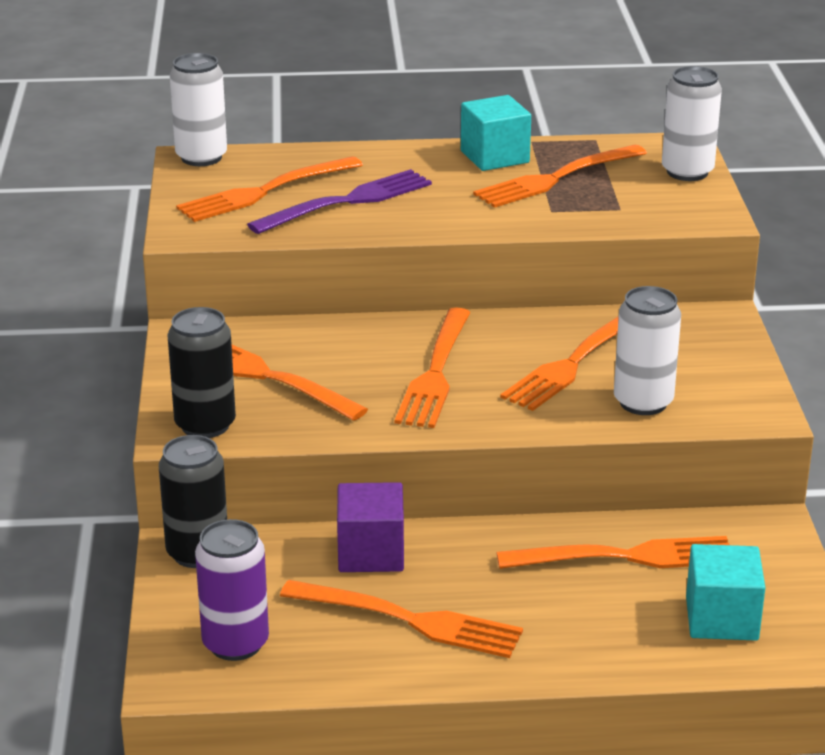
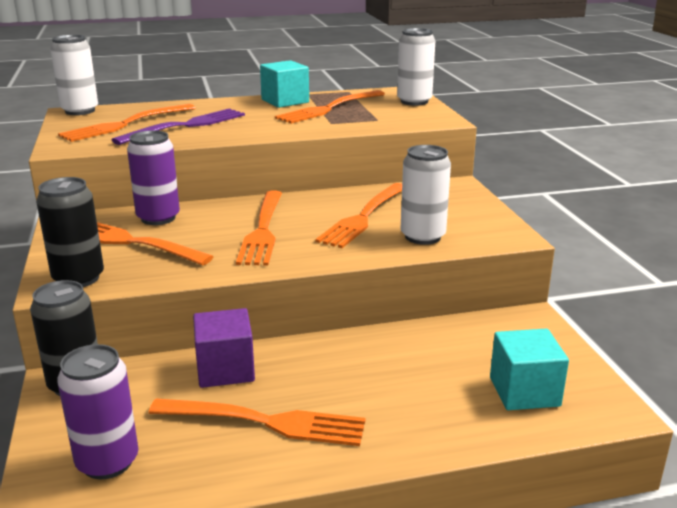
camera: 10 degrees left, 5 degrees down
orange fork [496,536,730,569] -> none
none -> purple can [127,130,180,225]

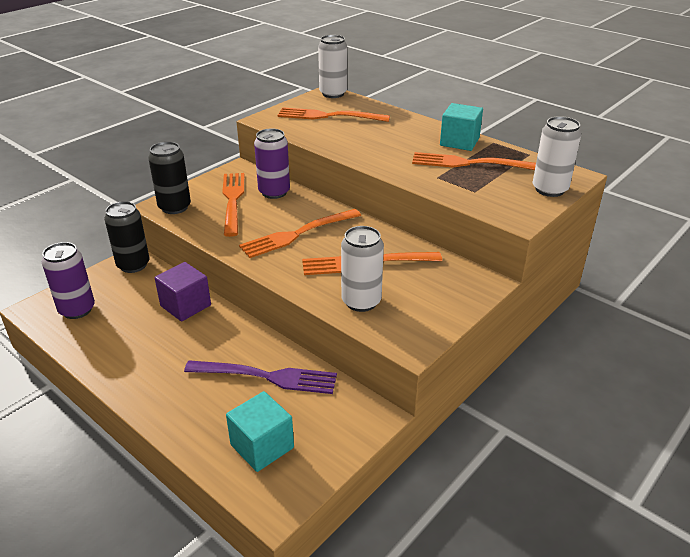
camera: 55 degrees right, 10 degrees up
purple fork [111,109,245,145] -> purple fork moved to [184,360,337,394]
orange fork [148,398,366,446] -> none

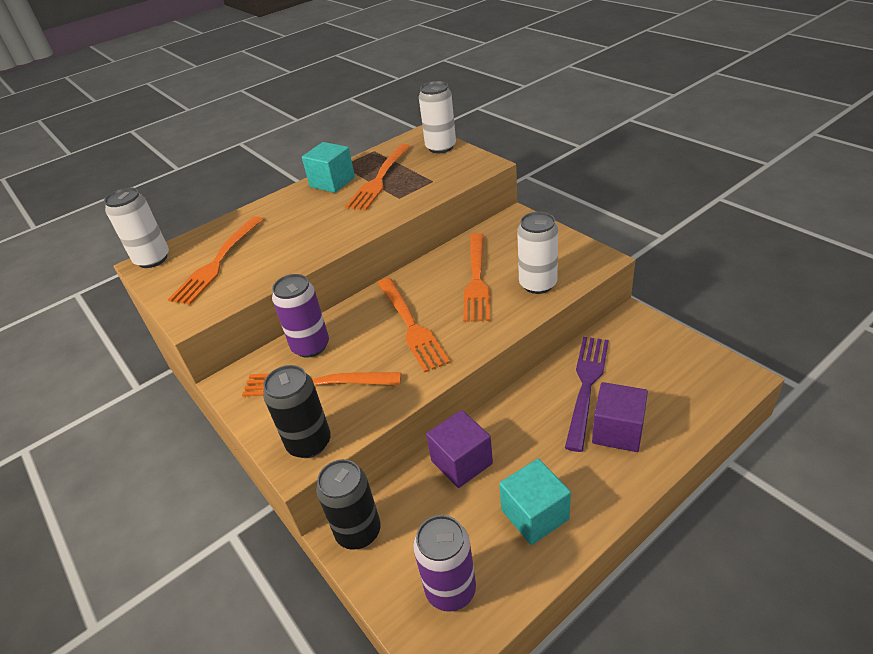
camera: 75 degrees left, 5 degrees up
turquoise cube [226,391,294,472] -> turquoise cube moved to [499,459,571,545]
none -> purple cube [592,382,648,452]

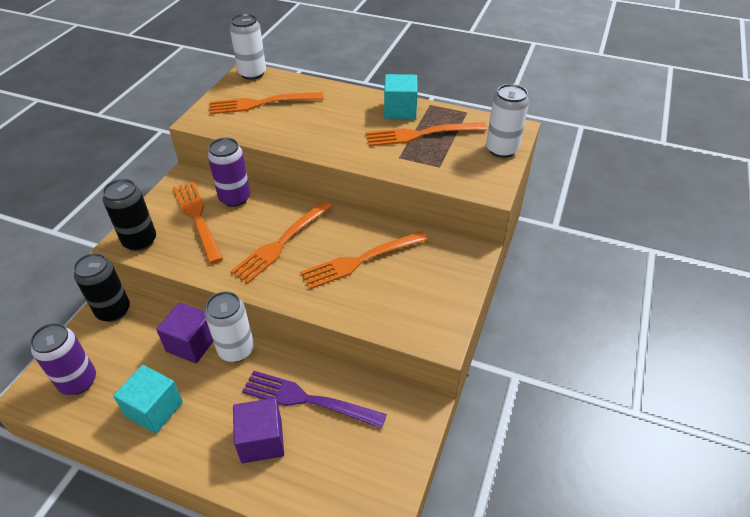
camera: 55 degrees right, 5 degrees up
white can [517,212,558,294] -> white can moved to [205,291,254,362]
purple fork [565,337,609,452] -> purple fork turned 150 degrees counterclockwise [242,370,387,429]

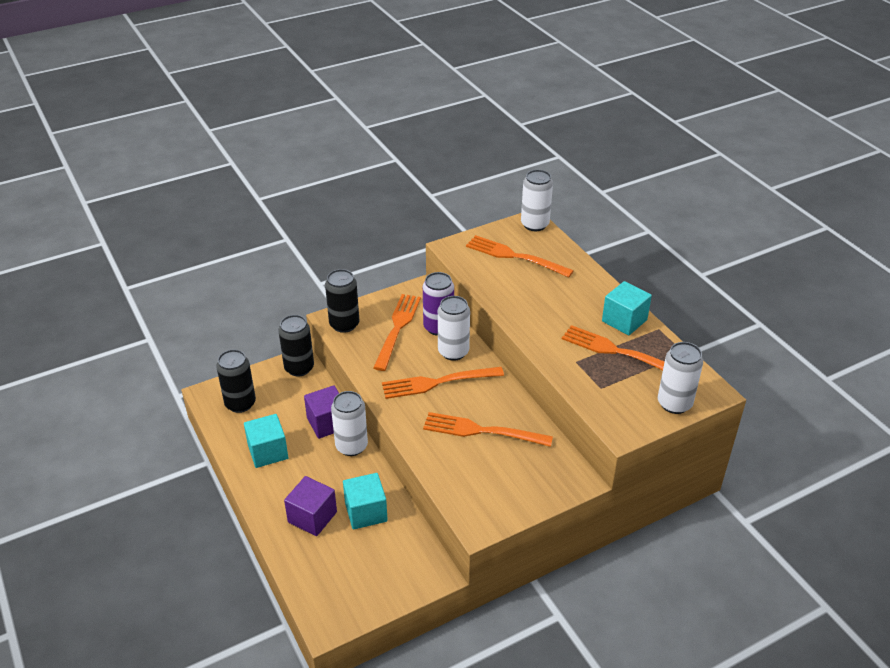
camera: 40 degrees right, 5 degrees down
purple can [30,323,96,395] -> black can [216,349,256,413]
purple fork [242,370,387,429] -> turquoise cube [343,473,388,530]
none -> white can [438,296,470,361]

